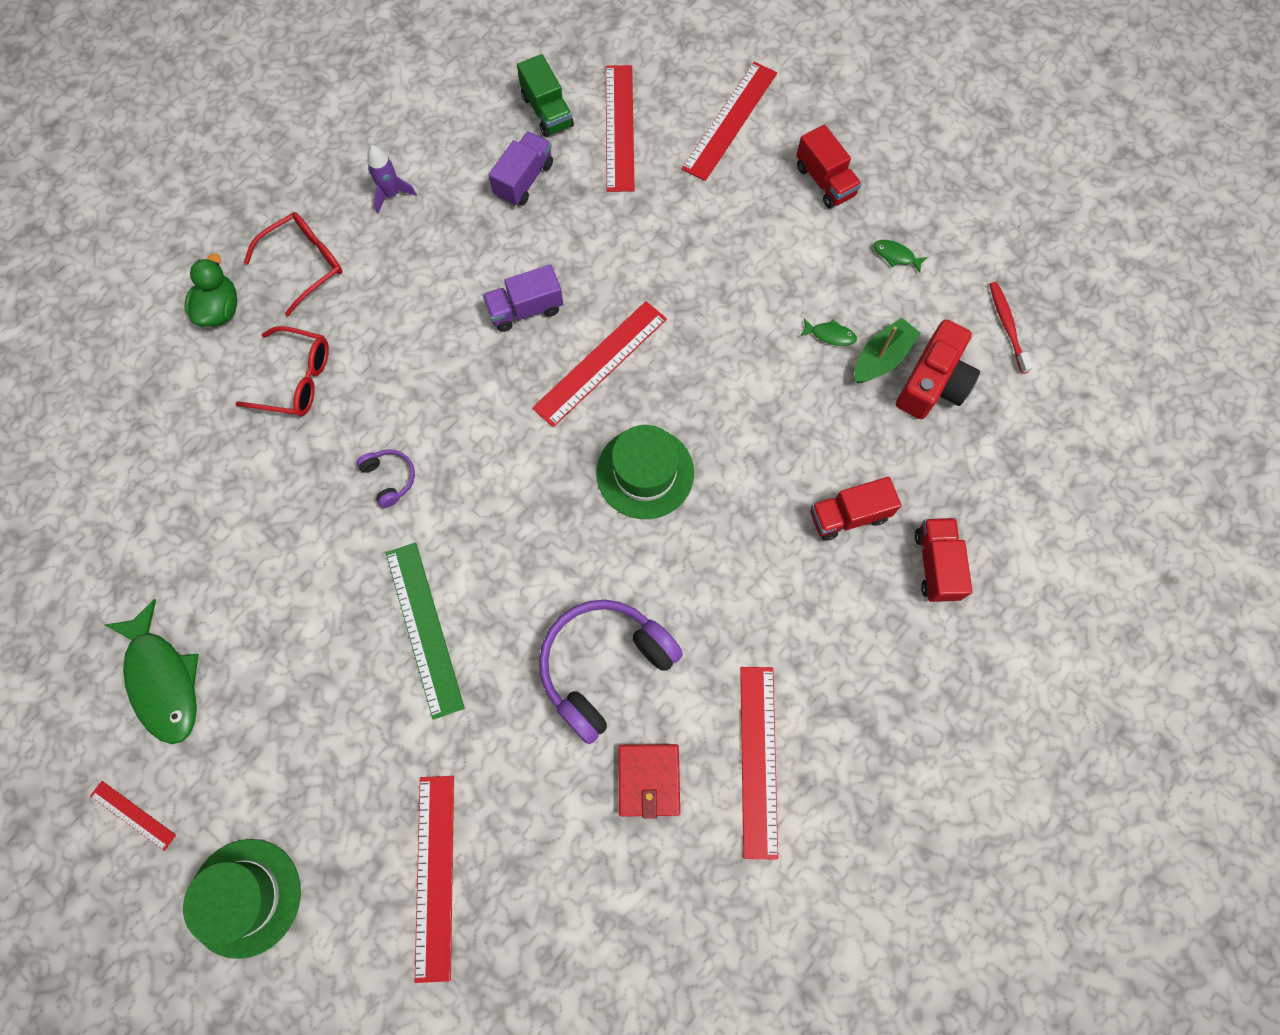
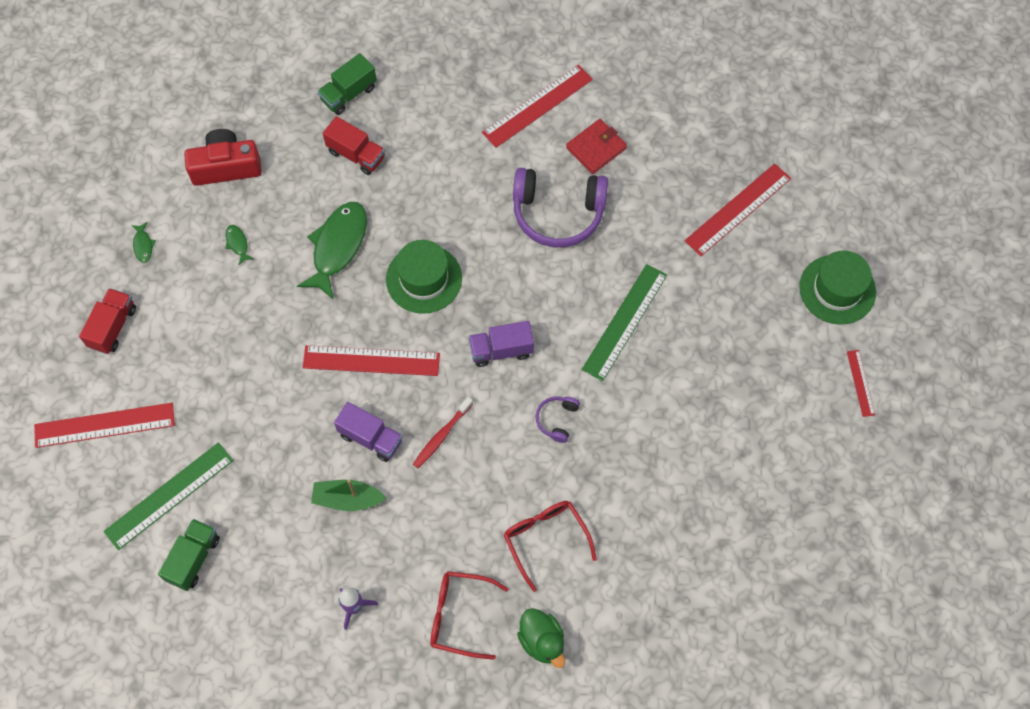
camera: 130 degrees left, 5 degrees down
green fish [105,599,198,744] -> green fish moved to [297,202,367,300]
green duck [185,253,237,327] -> green duck turned 90 degrees counterclockwise [517,608,565,668]
purple truck [488,131,553,206] -> purple truck moved to [469,321,534,367]
red ruler [606,65,635,192] -> green ruler [104,443,233,550]
green boat [855,317,921,383] -> green boat moved to [311,480,386,511]
red truck [915,518,972,602] -> green truck [317,53,377,115]
red toothbrush [989,282,1033,374] -> red toothbrush moved to [413,397,473,468]

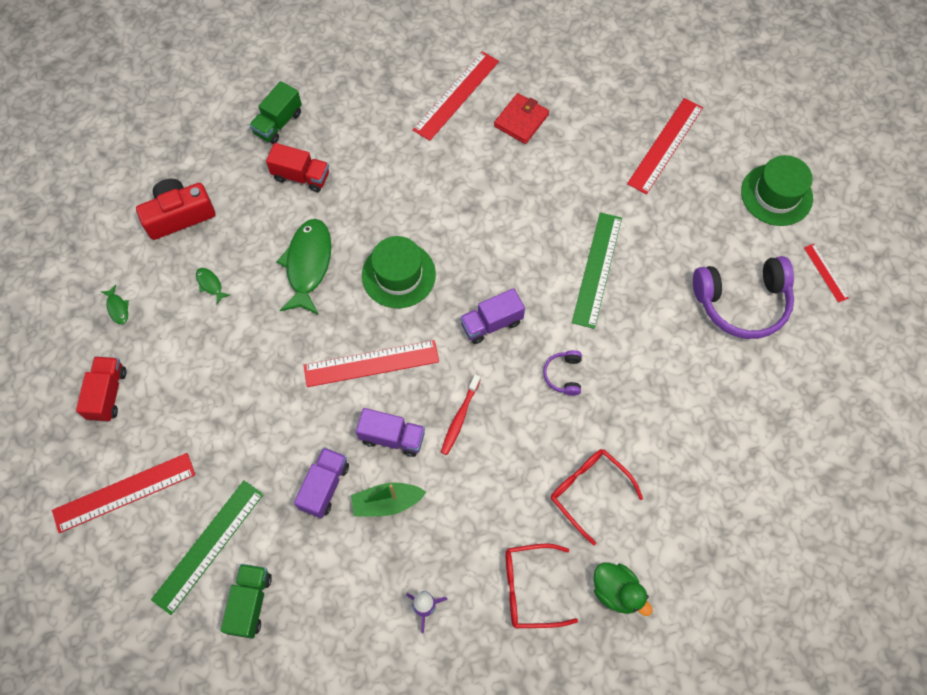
camera: 15 degrees left, 0 degrees up
purple headphones [513,168,608,247] -> purple headphones moved to [693,256,794,339]
none -> purple truck [294,447,349,519]

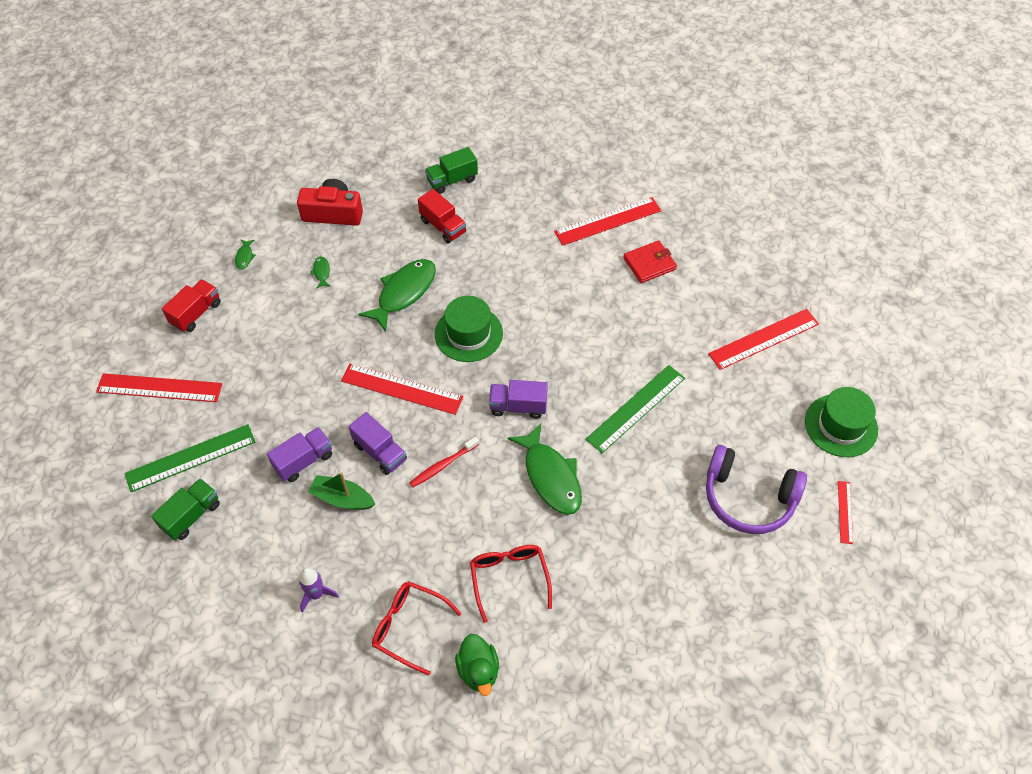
camera: 30 degrees right, 10 degrees down
purple headphones [543,350,582,396] -> green fish [508,423,582,515]

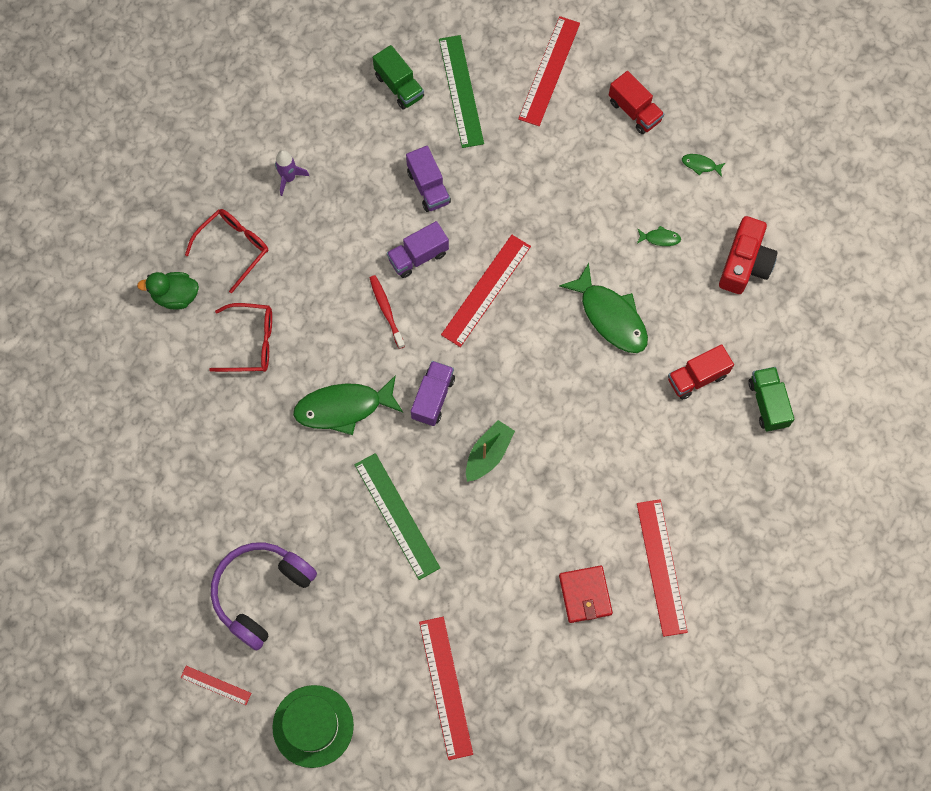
camera: 105 degrees right, 15 degrees up
green boat [308,472,375,510] -> green boat moved to [466,420,515,482]
green hat [435,296,503,362] -> none

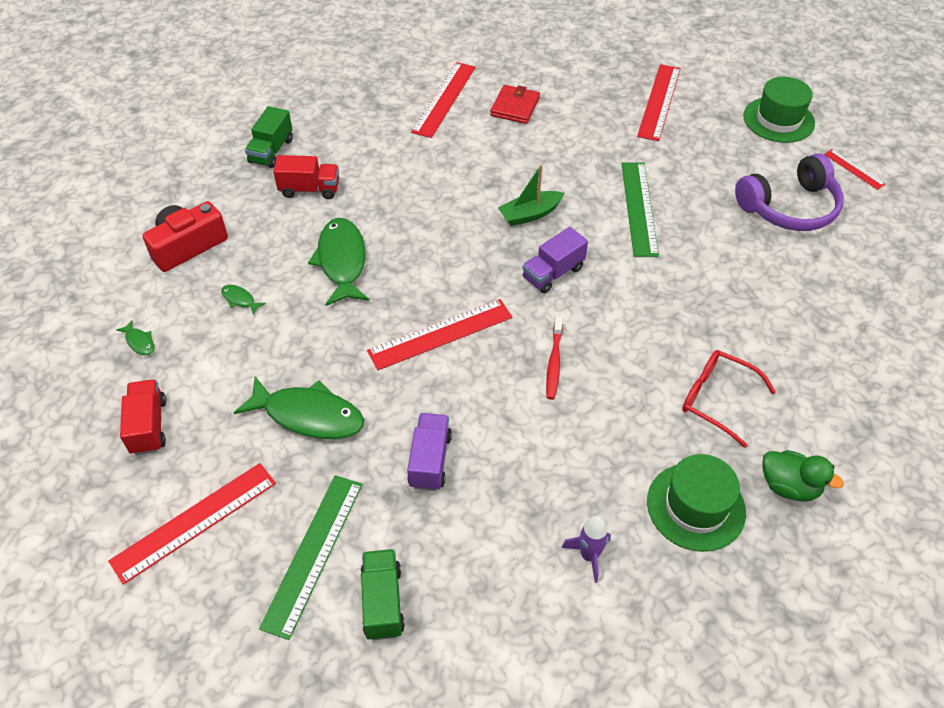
camera: 150 degrees left, 20 degrees down
red glasses [185,209,268,293] -> green hat [647,454,746,552]
green fish [293,375,403,435] -> green fish moved to [234,376,364,439]
purple truck [387,221,449,278] -> none

